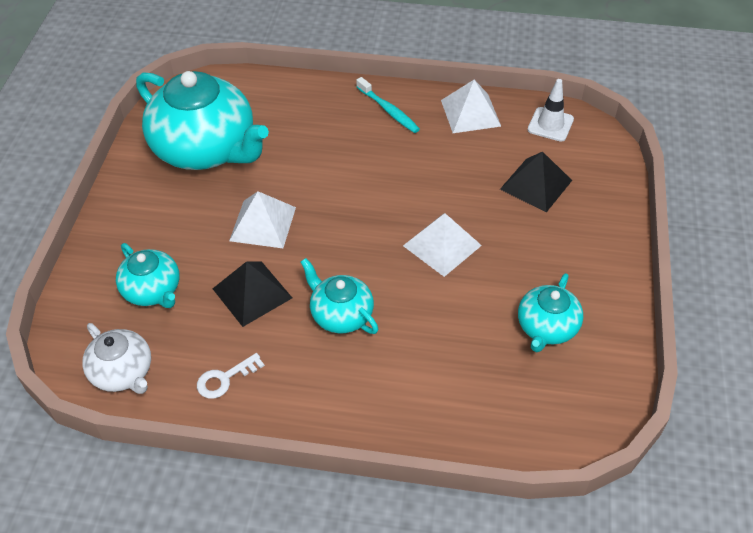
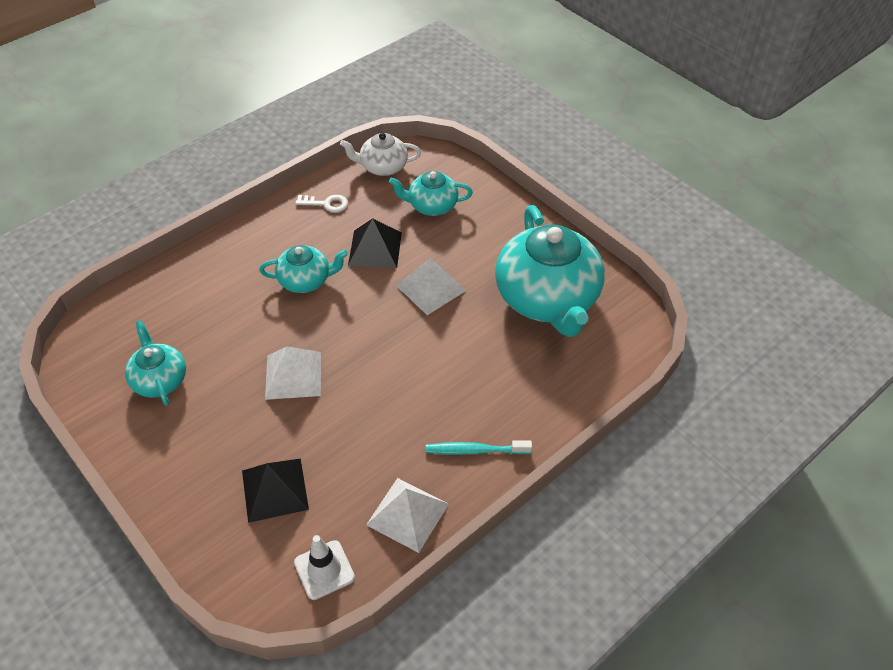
camera: 130 degrees right, 0 degrees up
turquoise teapot [136,71,269,170] -> turquoise teapot turned 90 degrees counterclockwise [495,205,605,337]
white key [197,353,265,399] -> white key turned 90 degrees clockwise [295,195,348,213]

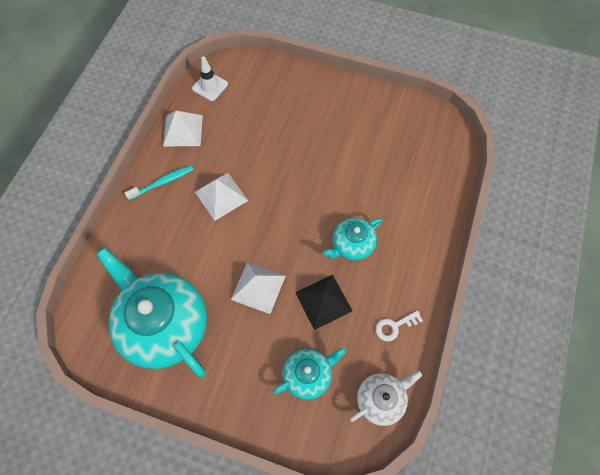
camera: 150 degrees right, 15 degrees up
turquoise teapot [125,321,186,406] -> none
black pyramid [242,458,309,523] -> none
white pyramid [265,346,321,400] -> white pyramid moved to [195,173,248,221]

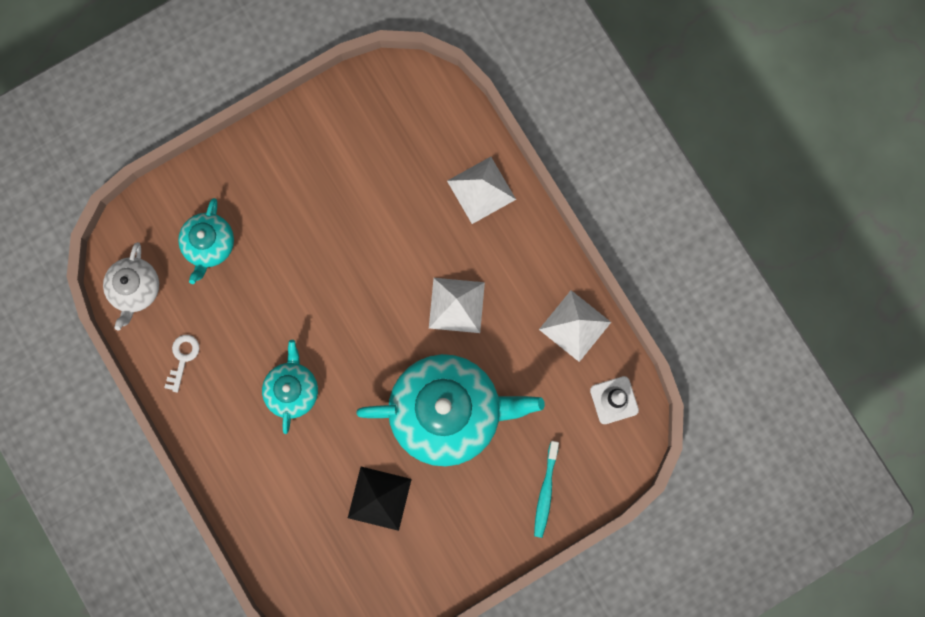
camera: 130 degrees right, 15 degrees up
turquoise teapot [96,247,207,377] -> turquoise teapot moved to [356,354,545,466]
turquoise toothbrush [125,165,194,200] -> turquoise toothbrush moved to [534,441,559,538]
white pyramid [231,262,286,314] -> white pyramid moved to [447,157,516,224]
black pyramid [295,275,352,330] -> black pyramid moved to [348,467,412,531]

